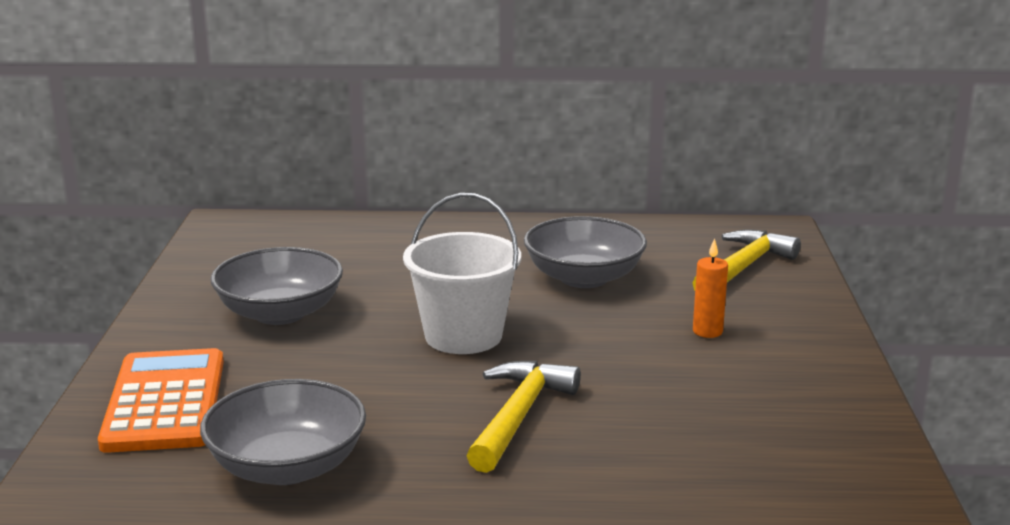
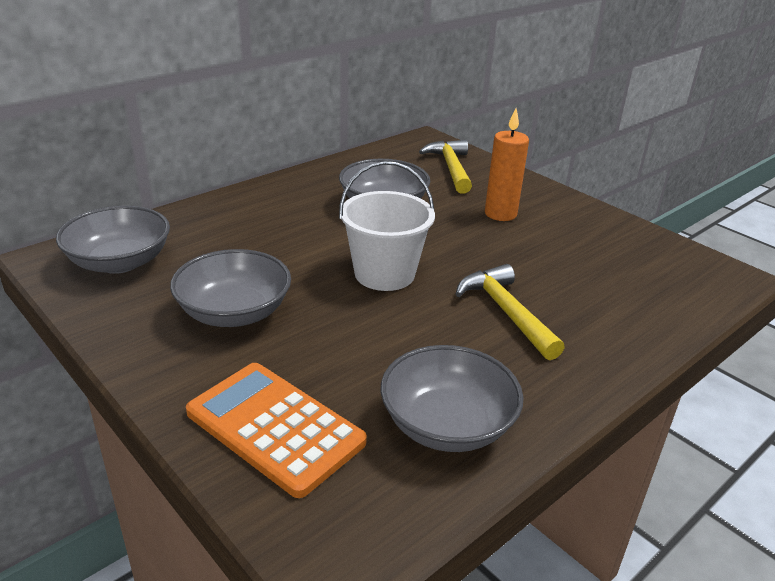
camera: 45 degrees left, 10 degrees up
orange candle [693,238,728,338] -> orange candle [485,108,529,221], size x1.60
none -> grey bowl [56,206,170,274]

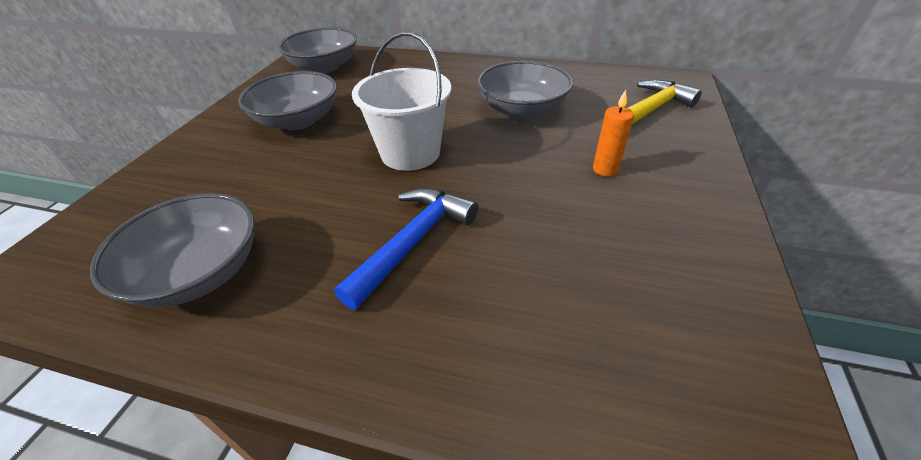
camera: 60 degrees right, 10 degrees up
orange calculator [186,363,367,498] -> none
yellow hammer [456,264,565,360] -> blue hammer [334,188,478,310]
orange candle [485,108,529,221] -> orange candle [593,90,634,176], size x0.63

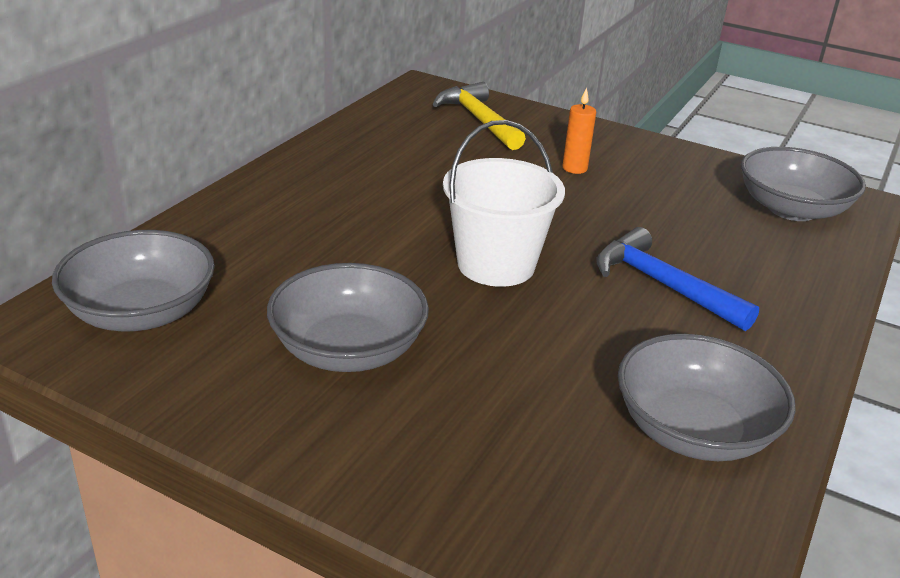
camera: 80 degrees left, 10 degrees down
grey bowl [477,61,573,119] -> grey bowl moved to [741,147,866,221]

